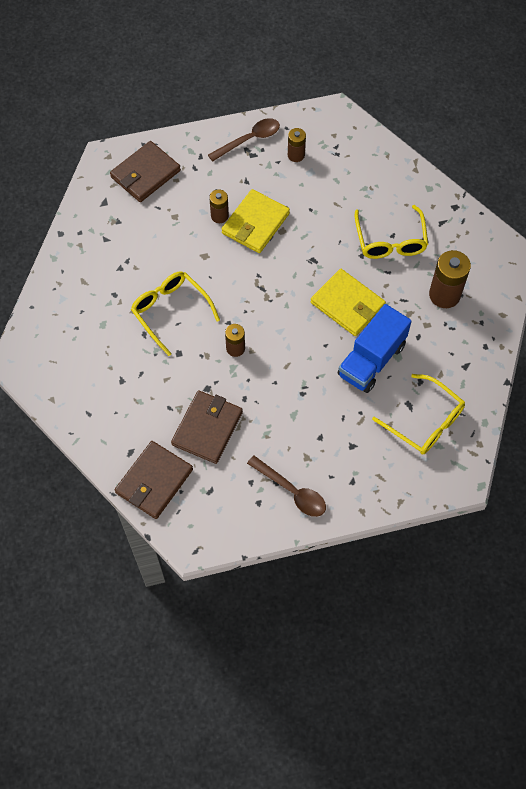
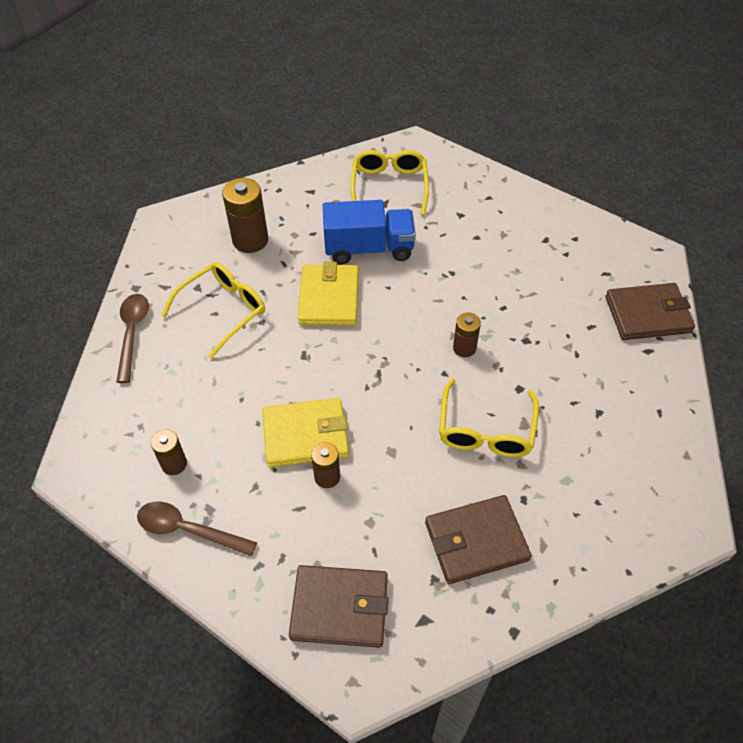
camera: 130 degrees left, 10 degrees down
brown wallet [171,390,243,464] -> brown wallet moved to [425,495,532,584]
brown spoon [247,455,326,517] -> brown spoon moved to [116,294,149,383]

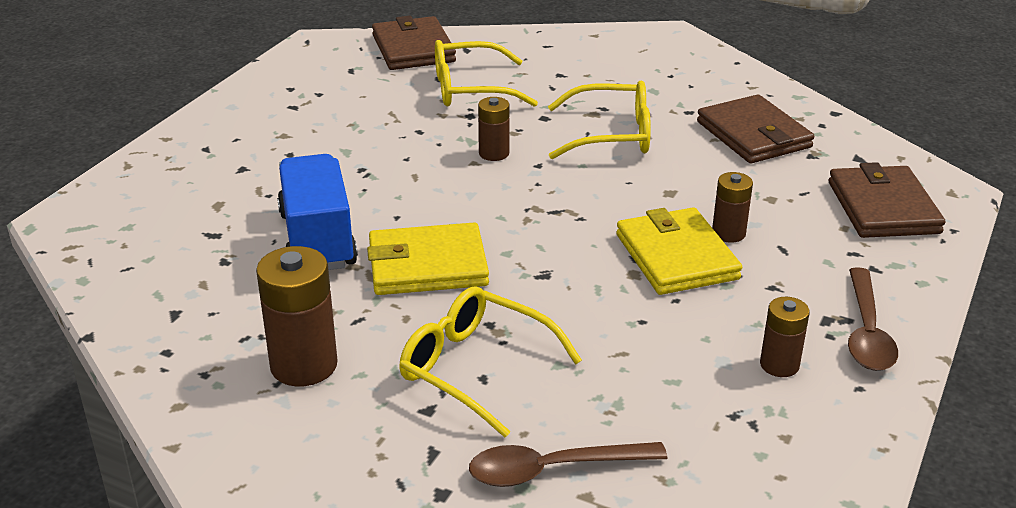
camera: 100 degrees left, 20 degrees down
yellow glasses [351,150,429,215] -> yellow glasses moved to [435,40,538,107]

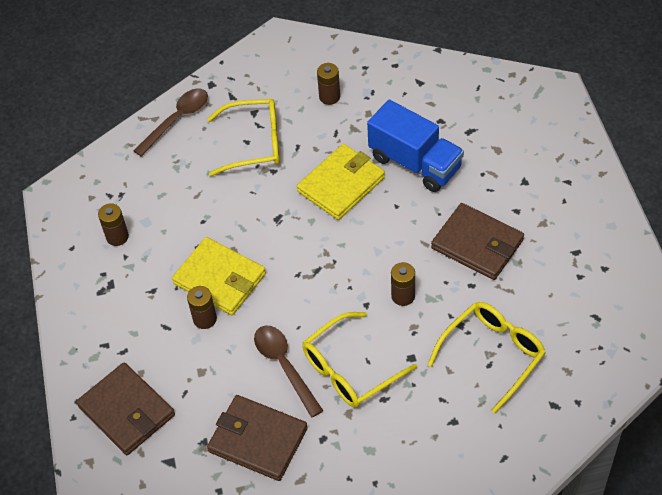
camera: 145 degrees right, 20 degrees up
brown battery [256,246,338,386] -> brown battery [317,63,340,105], size x0.58
brown wallet [372,16,456,70] -> brown wallet moved to [431,203,524,280]
brown spoon [848,267,898,371] -> brown spoon moved to [254,326,323,418]

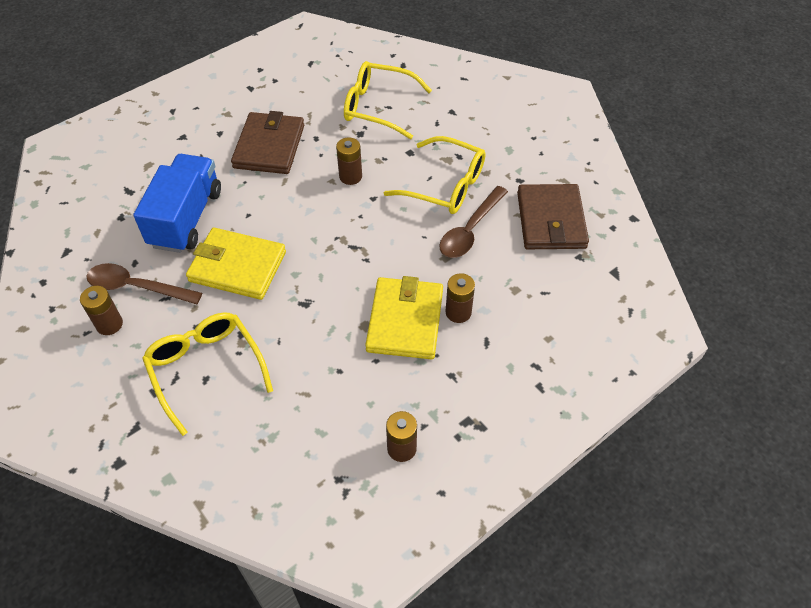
camera: 120 degrees left, 0 degrees up
brown wallet [76,362,175,455] -> none
brown spoon [134,89,208,157] -> brown spoon moved to [86,263,202,304]

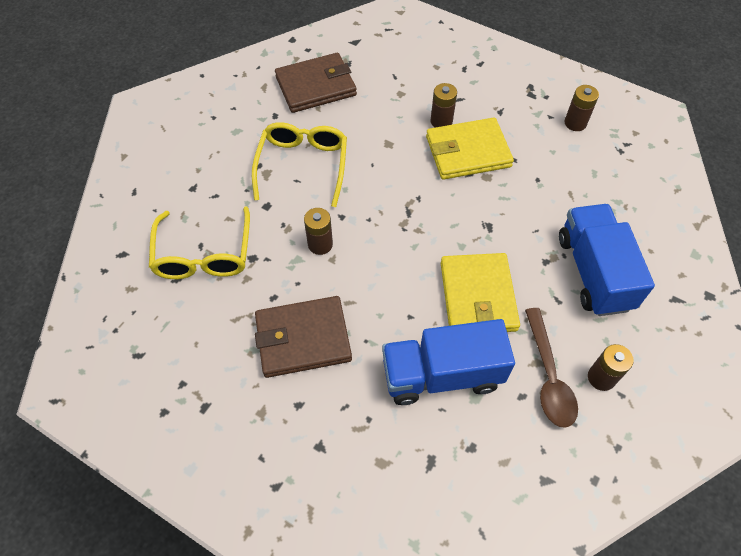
camera: 110 degrees left, 5 degrees up
yellow glasses [142,313,273,436] -> blue truck [559,204,655,316]
brown spoon [439,186,508,258] -> none

